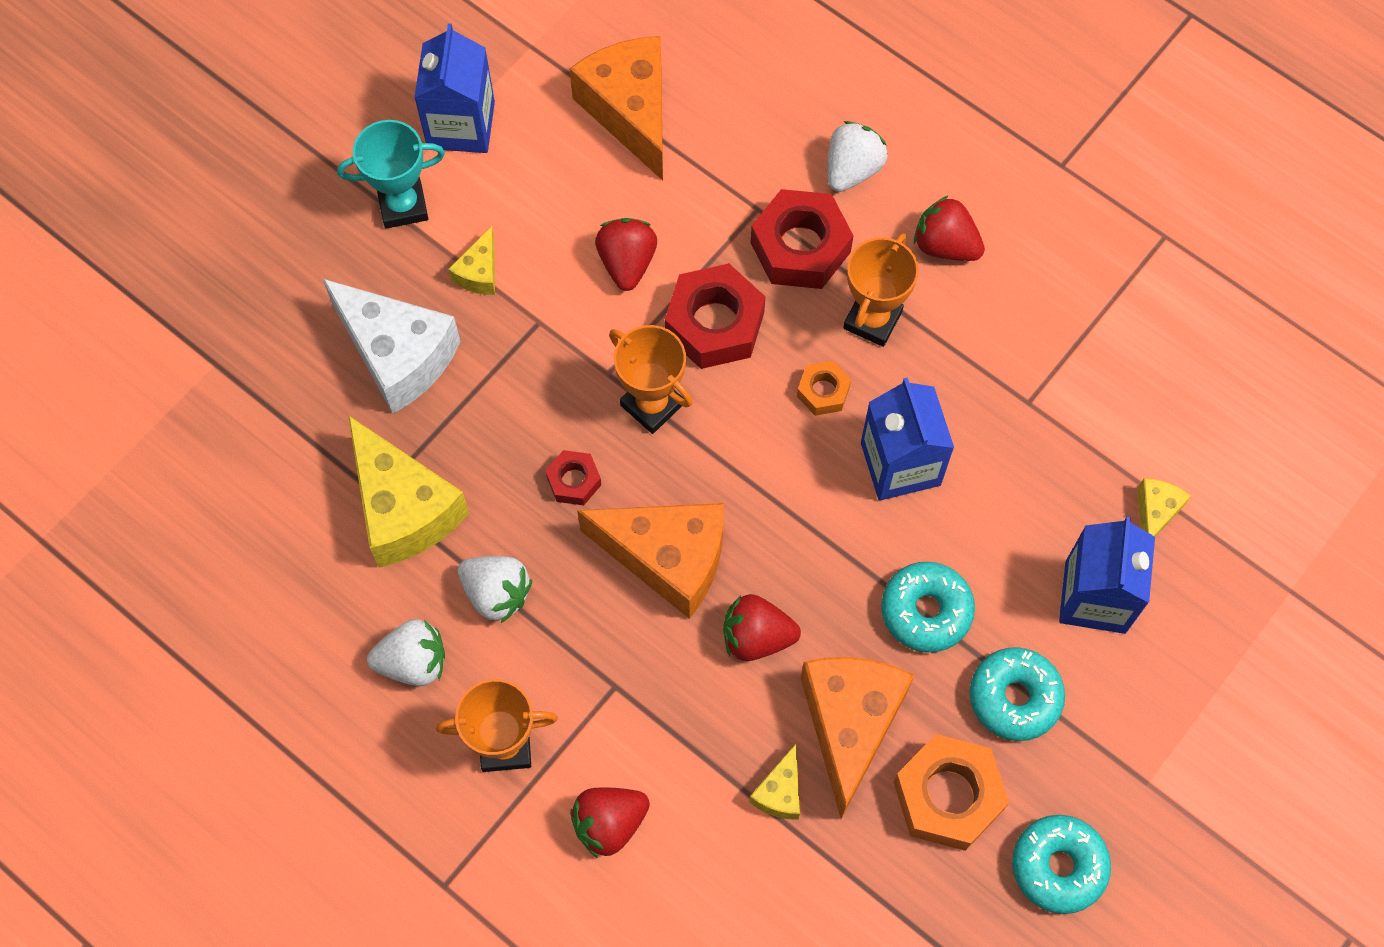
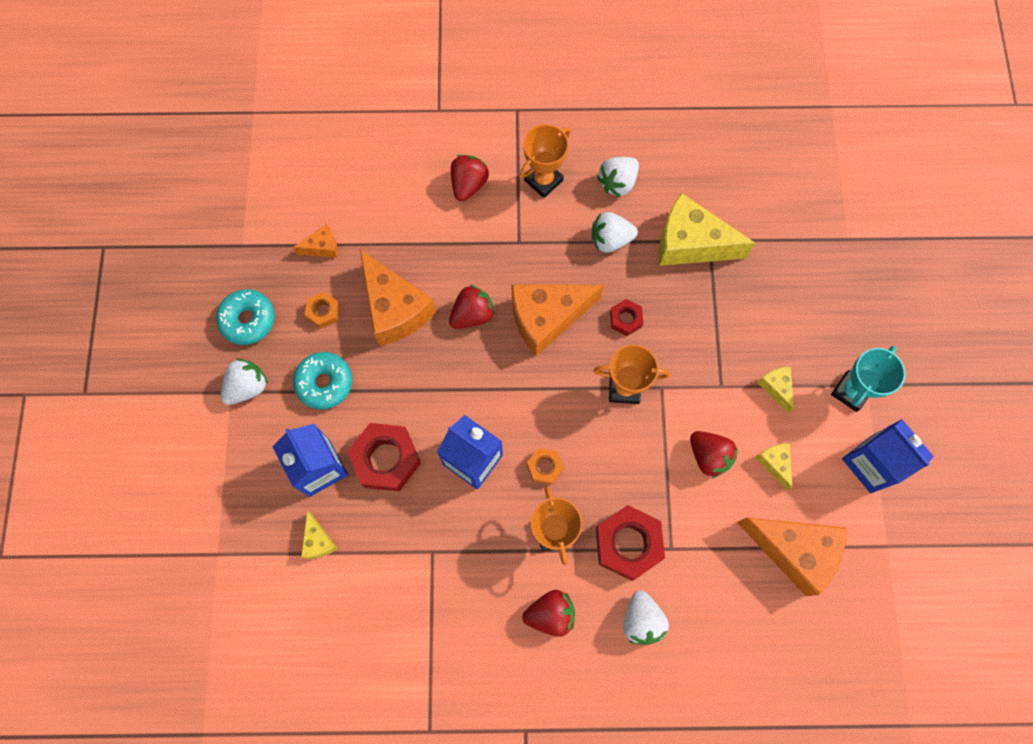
camera: 140 degrees right, 5 degrees up
white cheese [323,279,461,414] -> none
red nut [665,263,765,369] -> red nut moved to [347,423,421,491]
yellow cheese [749,744,800,820] -> yellow cheese moved to [755,443,793,490]
turquoise donut [881,562,975,652] -> none
orange nut [894,734,1009,851] -> orange nut [305,291,340,329], size x0.53
none -> white strawberry [221,358,268,405]
none -> orange cheese [293,224,338,258]

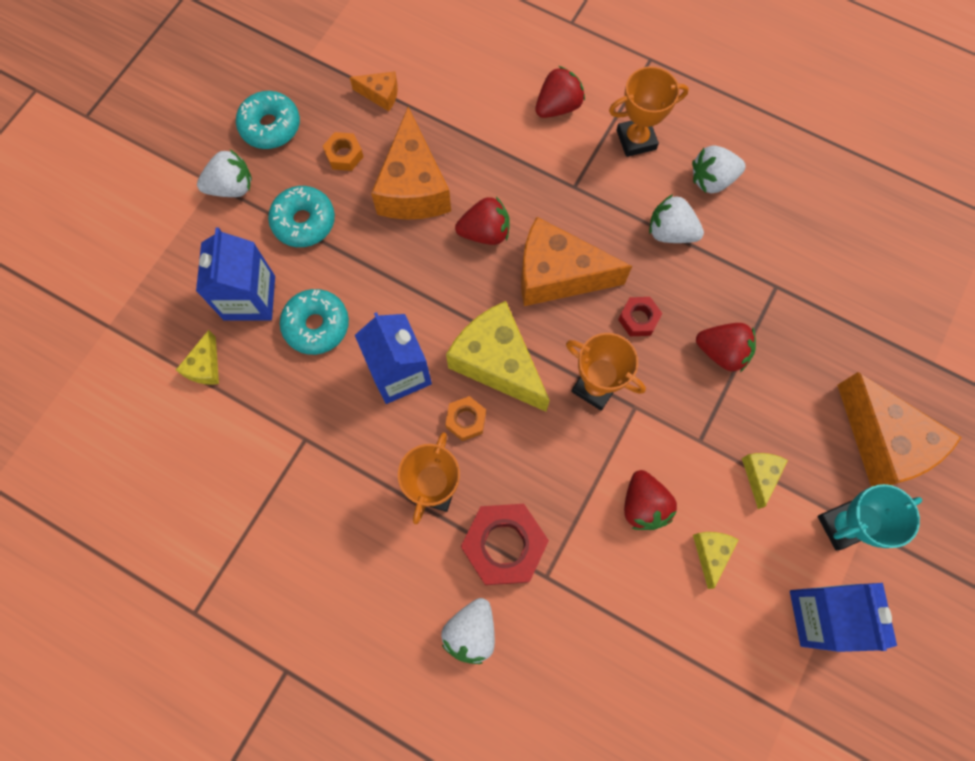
camera: 30 degrees right, 0 degrees up
red nut [347,423,421,491] -> turquoise donut [280,289,349,355]
red strawberry [522,590,575,637] -> red strawberry moved to [696,323,756,372]
yellow cheese [659,193,756,266] -> yellow cheese moved to [446,301,550,412]
orange cheese [737,518,847,596] -> orange cheese moved to [837,372,962,487]

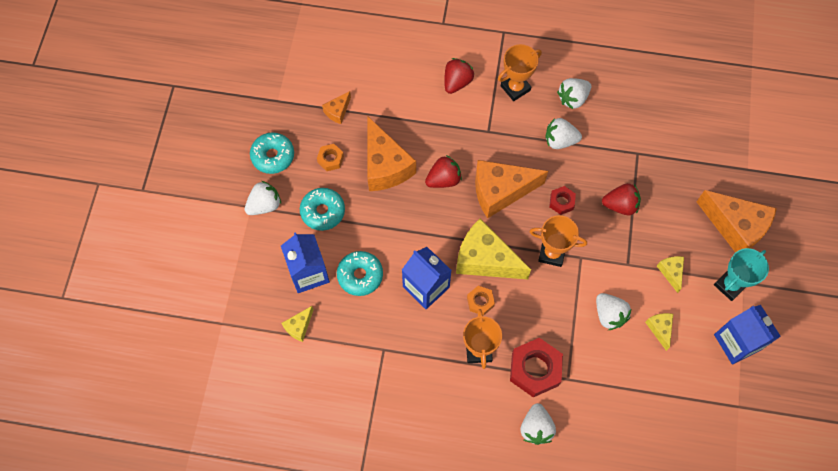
camera: 20 degrees left, 5 degrees down
yellow cheese [176,330,219,385] -> yellow cheese turned 45 degrees clockwise [281,306,314,342]
orange cheese [350,71,398,111] -> orange cheese turned 135 degrees clockwise [322,91,351,124]
red strawberry [624,470,677,530] -> white strawberry [596,293,631,330]

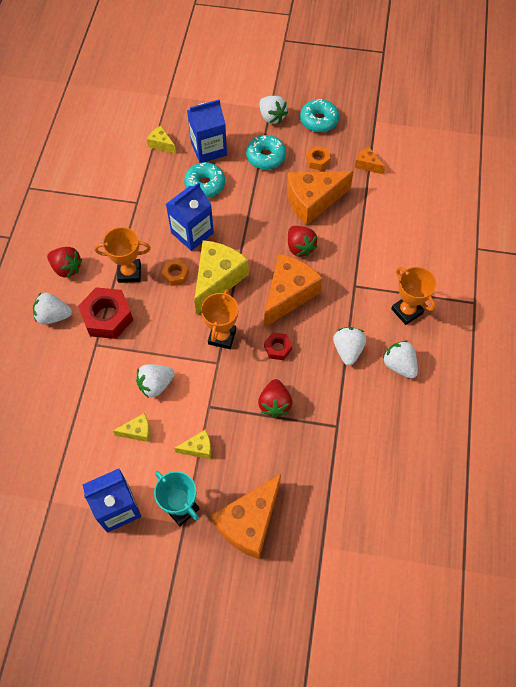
camera: 90 degrees right, 5 degrees down
red strawberry [444,58,474,94] -> red strawberry moved to [47,247,82,278]
orange cheese [475,160,548,219] -> orange cheese turned 45 degrees clockwise [264,254,323,328]

